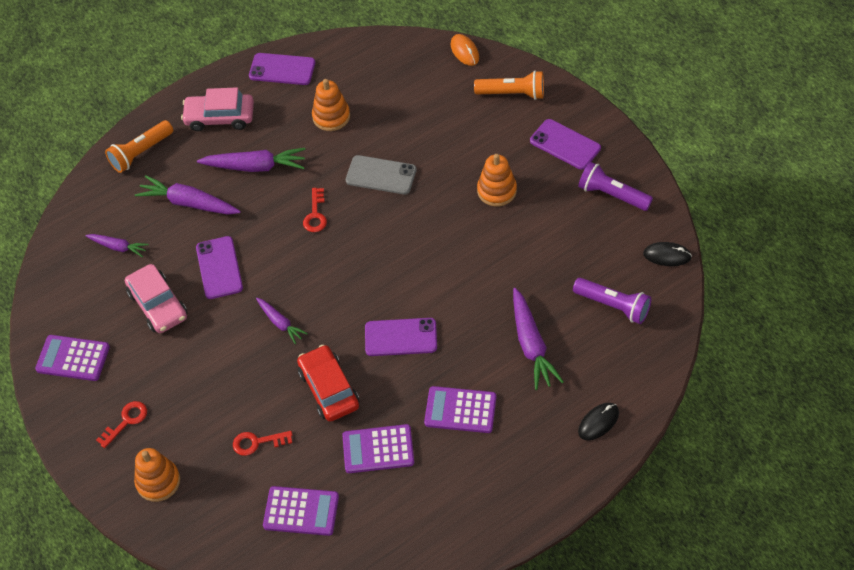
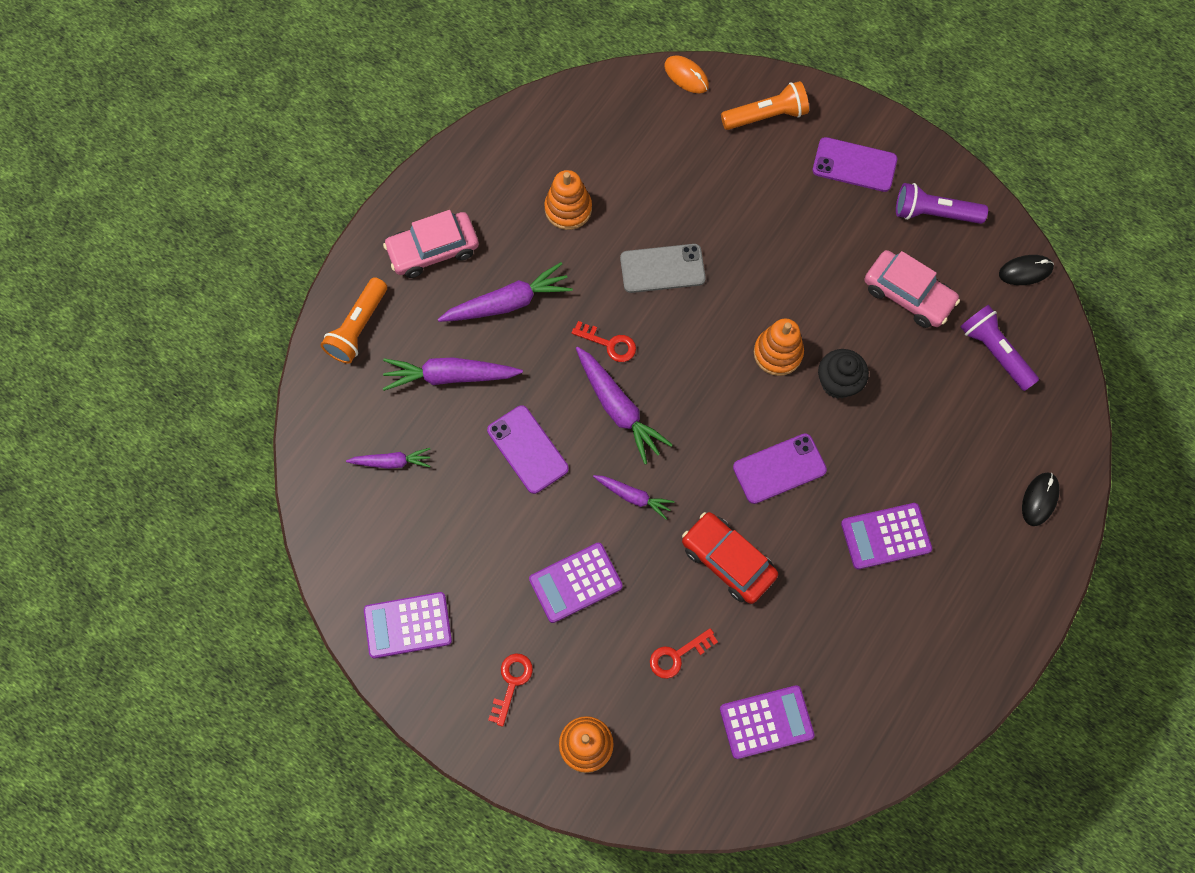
camera: 25 degrees left, 15 degrees up
pink car [125,264,187,333] -> pink car moved to [864,250,960,328]
purple phone [249,53,315,85] -> none
red key [303,188,327,232] -> red key turned 45 degrees counterclockwise [571,321,636,362]
purple calculator [342,424,414,473] -> purple calculator moved to [529,543,623,623]
orange stacking toy [477,154,517,206] -> orange stacking toy moved to [754,318,804,376]
purple carrot [513,288,564,390] -> purple carrot moved to [576,347,673,464]
purple flashlight [573,278,651,324] -> purple flashlight turned 135 degrees counterclockwise [960,305,1039,391]
none -> black cupcake [818,349,869,399]

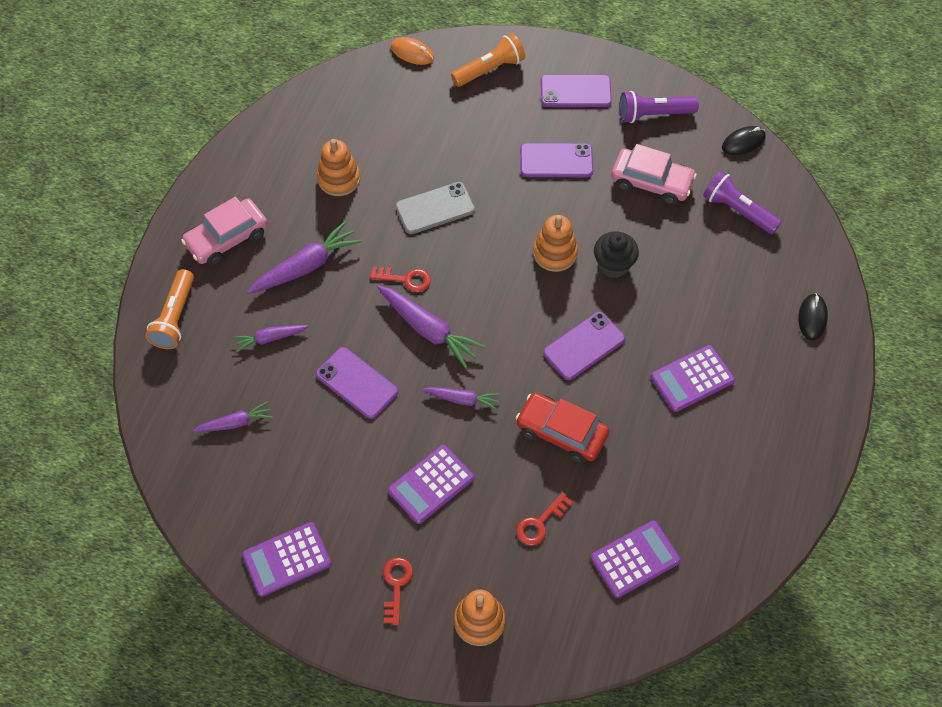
camera: 15 degrees left, 10 degrees down
purple carrot [383,357,523,391] -> purple carrot [232,325,309,353], size x0.59
none -> purple phone [520,143,593,177]

